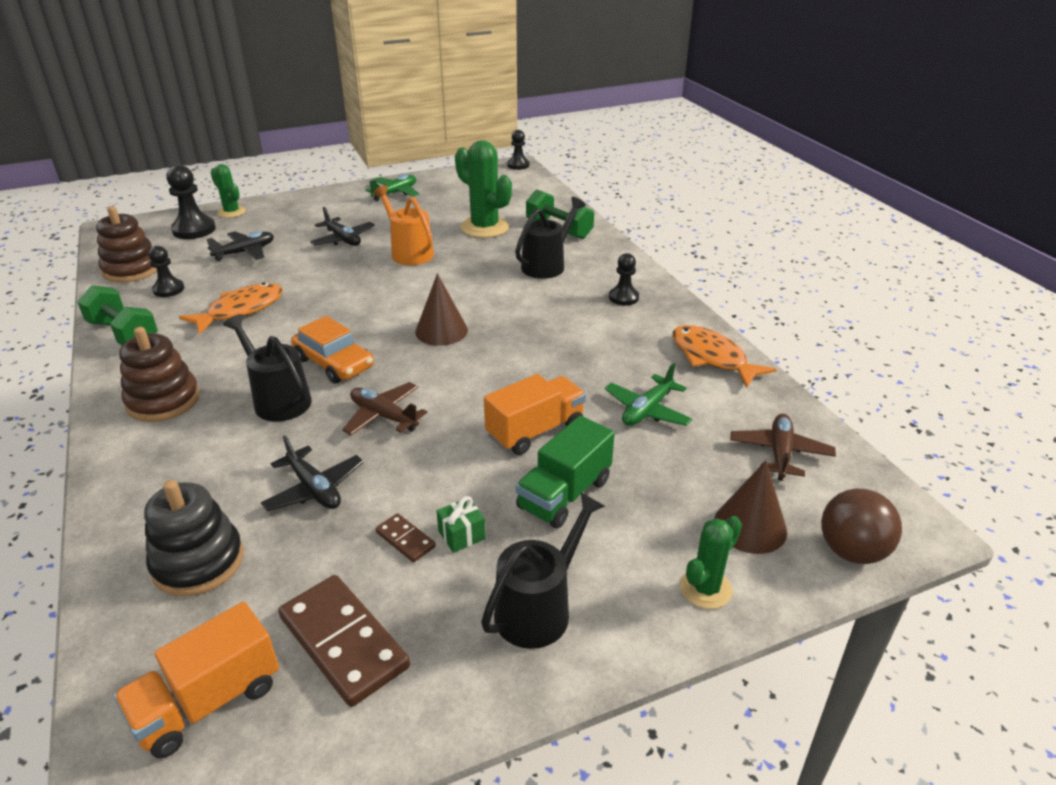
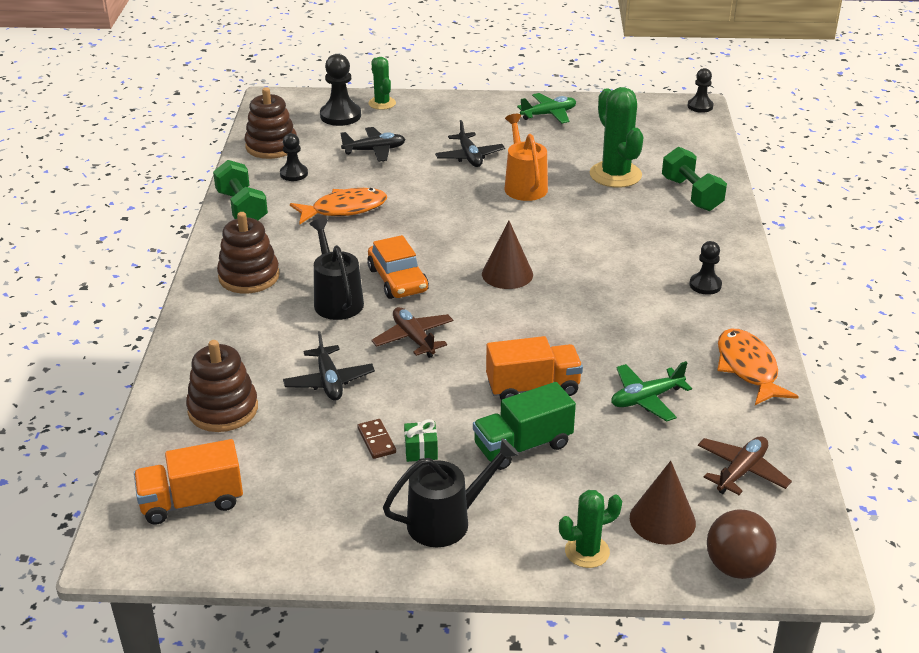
camera: 25 degrees right, 0 degrees up
black stacking toy [144,480,244,597] -> brown stacking toy [186,340,258,432]
brown domino [278,575,410,707] -> none
black watering can [515,197,586,279] -> none

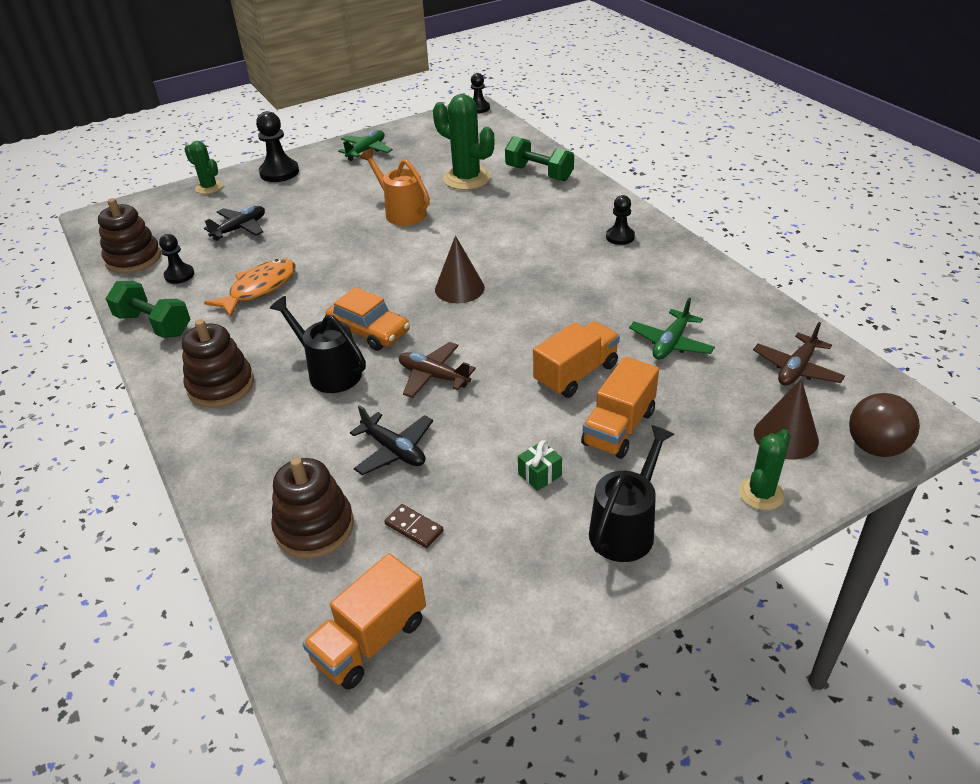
camera: 30 degrees left, 5 degrees up
black pawn [320,54,361,126] -> black pawn moved to [256,111,299,182]
brown domino [357,419,396,459] -> brown domino moved to [384,504,443,548]
black plane [435,120,505,167] -> none
green truck [473,382,576,470] -> orange truck [581,357,659,459]
brown plane [698,436,792,495] -> brown plane turned 150 degrees counterclockwise [753,322,845,386]
orange fish [717,329,799,405] -> none

